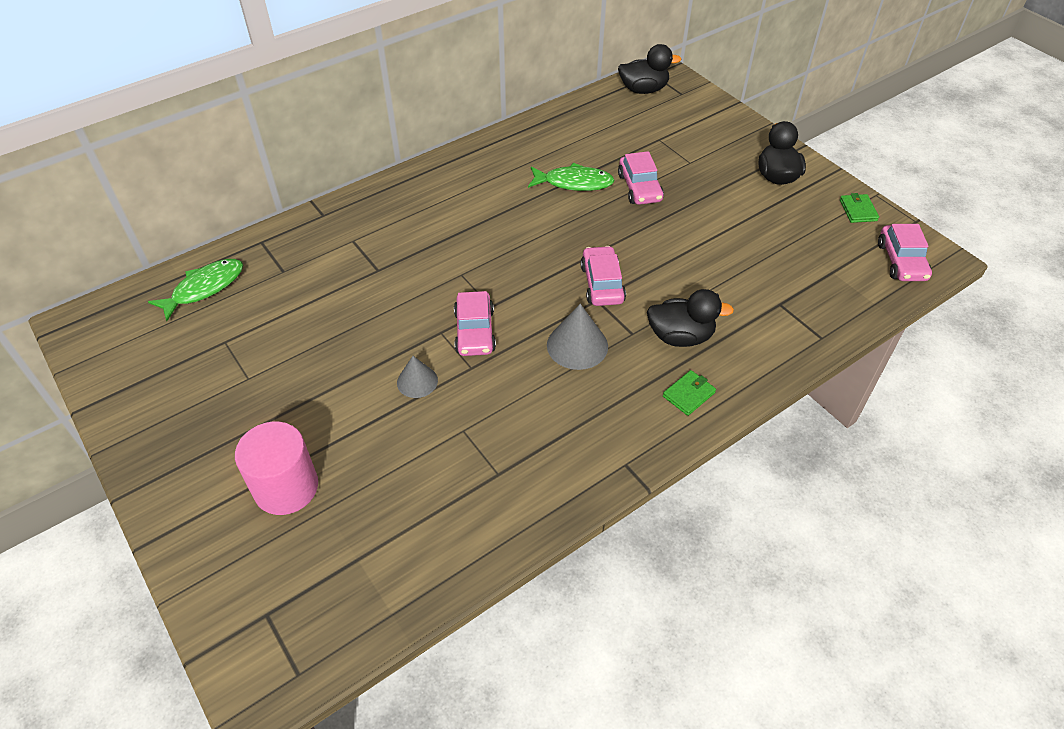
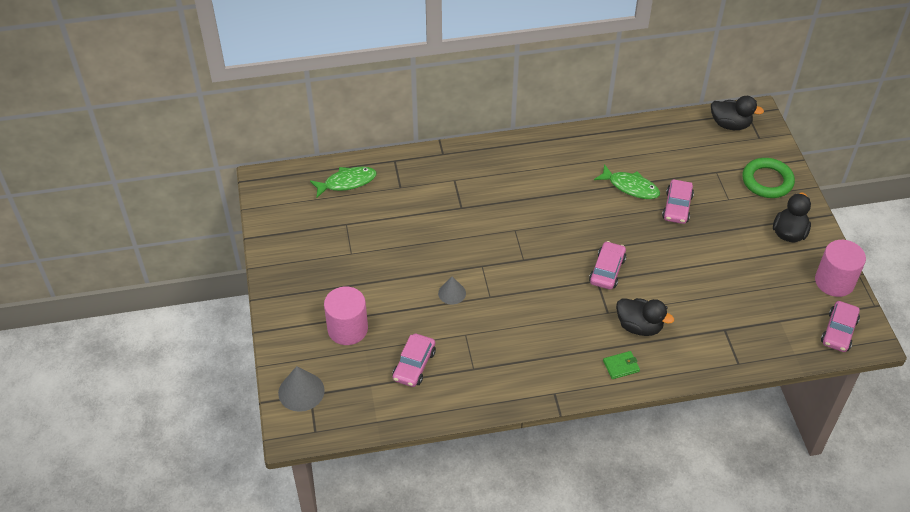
camera: 25 degrees right, 0 degrees up
pink car [454,291,496,356] -> pink car moved to [393,334,436,387]
grey cone [547,304,608,370] -> grey cone moved to [278,366,325,412]
green wallet [840,193,879,223] -> pink cylinder [815,240,866,297]
none -> green ring [742,158,795,198]

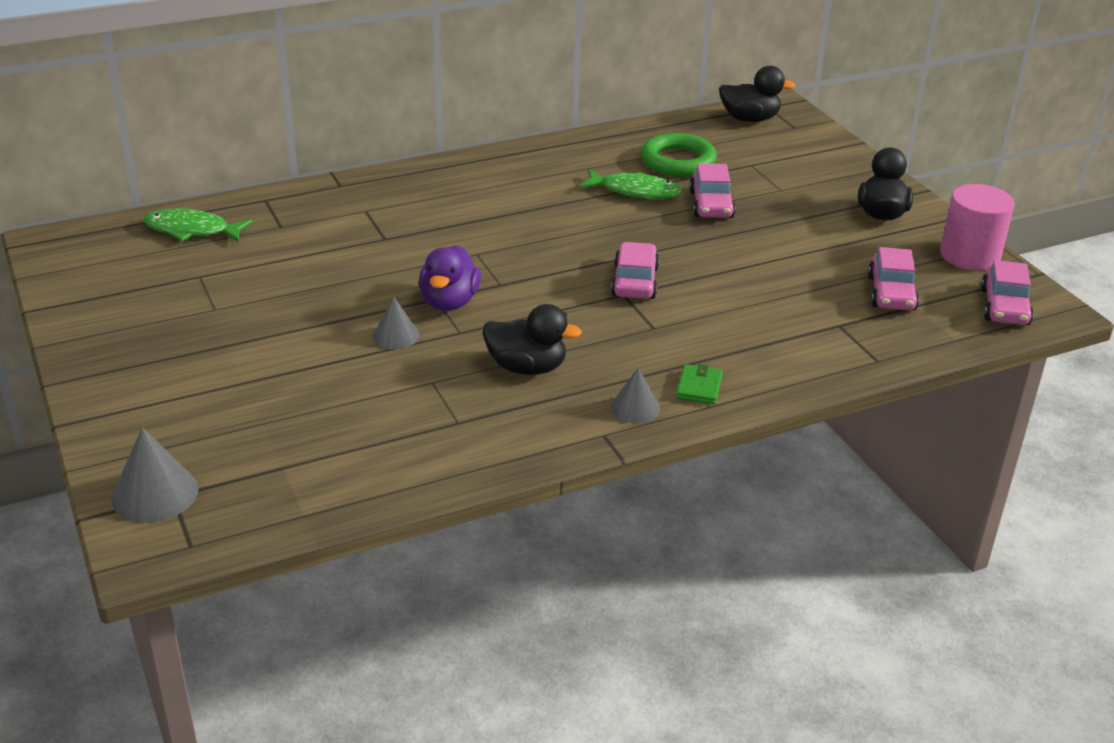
camera: 15 degrees left, 15 degrees down
green fish [310,167,377,198] -> green fish turned 135 degrees counterclockwise [143,208,253,242]
pink cylinder [324,287,368,345] -> none
pink car [393,334,436,387] -> pink car moved to [868,247,919,310]
green wallet [603,351,640,379] -> green wallet turned 45 degrees counterclockwise [676,364,723,405]
black duck [616,298,674,336] -> black duck moved to [483,304,582,375]
green ring [742,158,795,198] -> green ring moved to [641,133,717,177]
none -> purple duck [419,245,481,311]
none -> grey cone [610,368,660,423]

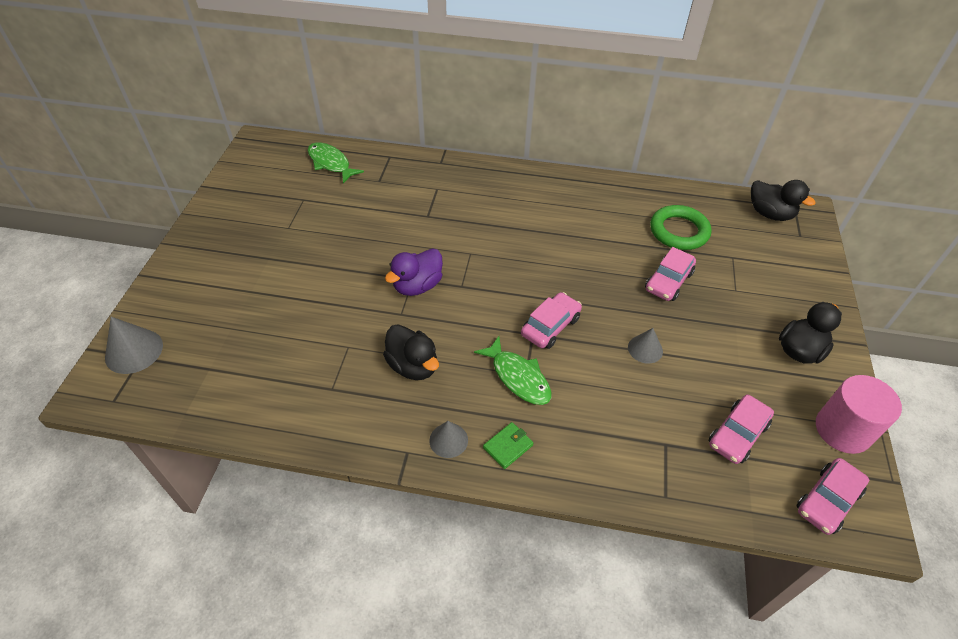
camera: 35 degrees right, 15 degrees up
grey cone [373,297,419,349] -> grey cone moved to [628,328,663,364]
green fish [579,169,682,199] -> green fish moved to [474,336,552,405]

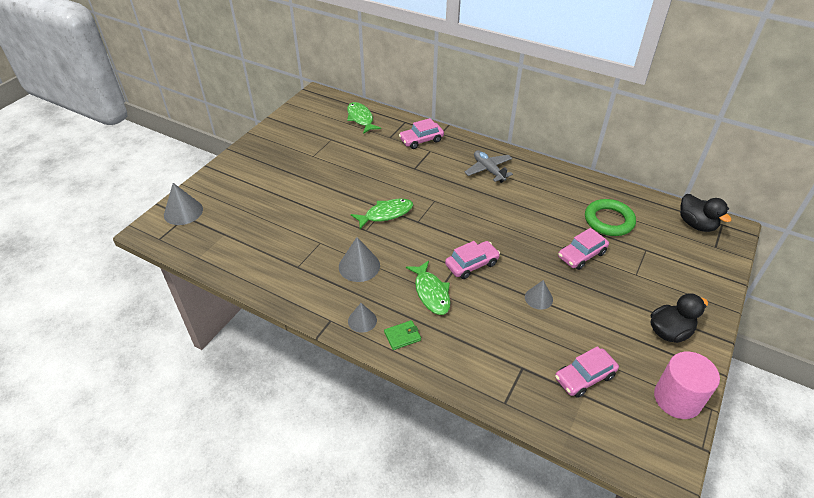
camera: 20 degrees right, 5 degrees down
black duck [383,324,439,380] -> grey cone [339,237,380,282]
purple duck [385,248,443,296] -> green fish [351,199,413,229]
pink car [797,458,869,535] -> pink car moved to [399,118,444,149]
none -> grey plane [465,150,513,183]

